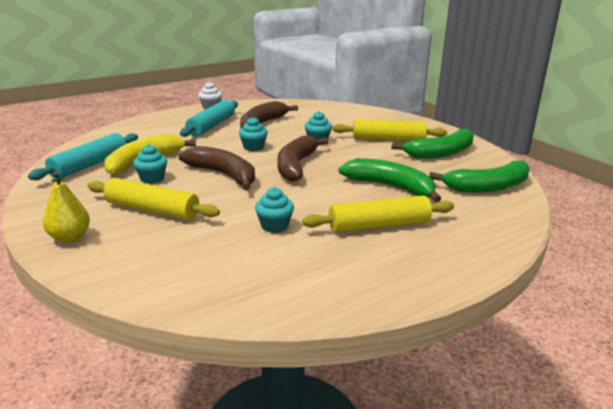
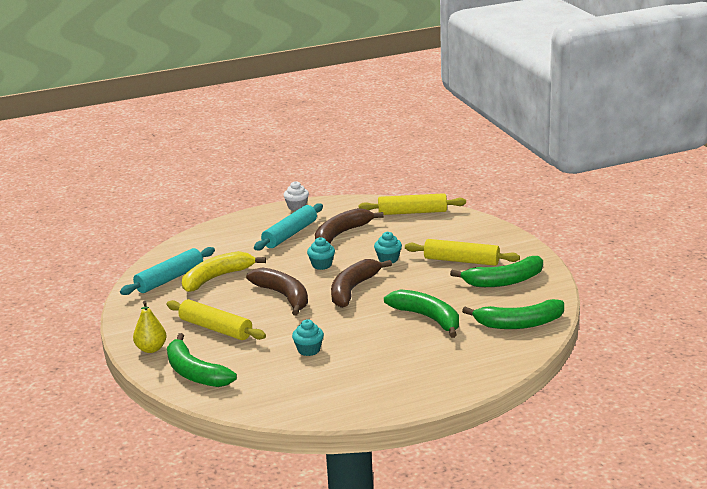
camera: 15 degrees right, 0 degrees up
turquoise cupcake [133,144,167,184] -> none
yellow rolling pin [302,195,454,233] -> yellow rolling pin moved to [359,193,466,215]
none -> green banana [167,333,237,387]

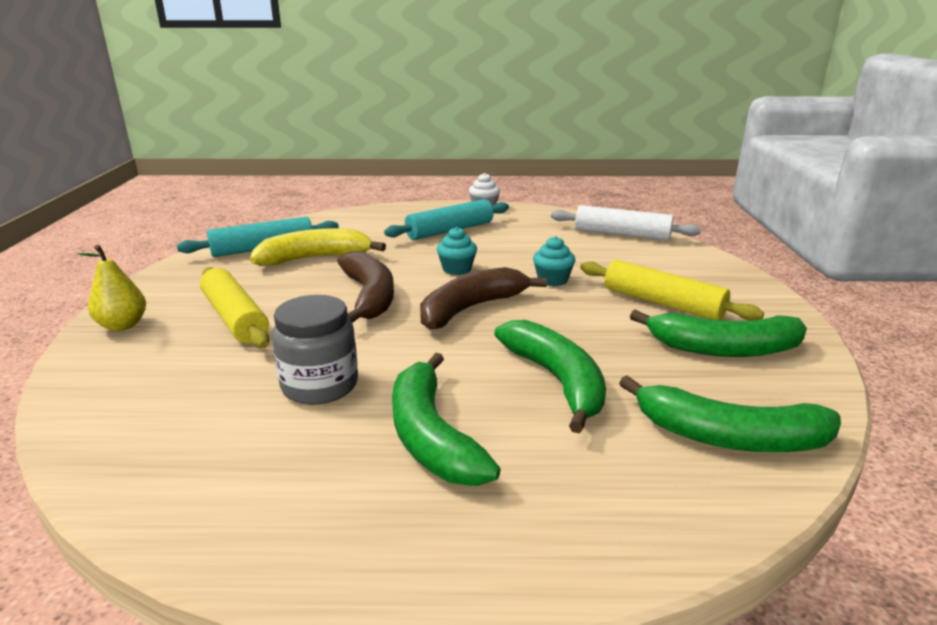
camera: 20 degrees right, 0 degrees up
green banana [167,333,237,387] -> green banana moved to [392,353,501,486]
turquoise cupcake [292,319,324,356] -> grey jar [272,295,358,405]
brown banana [315,208,384,244] -> none
yellow rolling pin [359,193,466,215] -> white rolling pin [551,205,701,241]

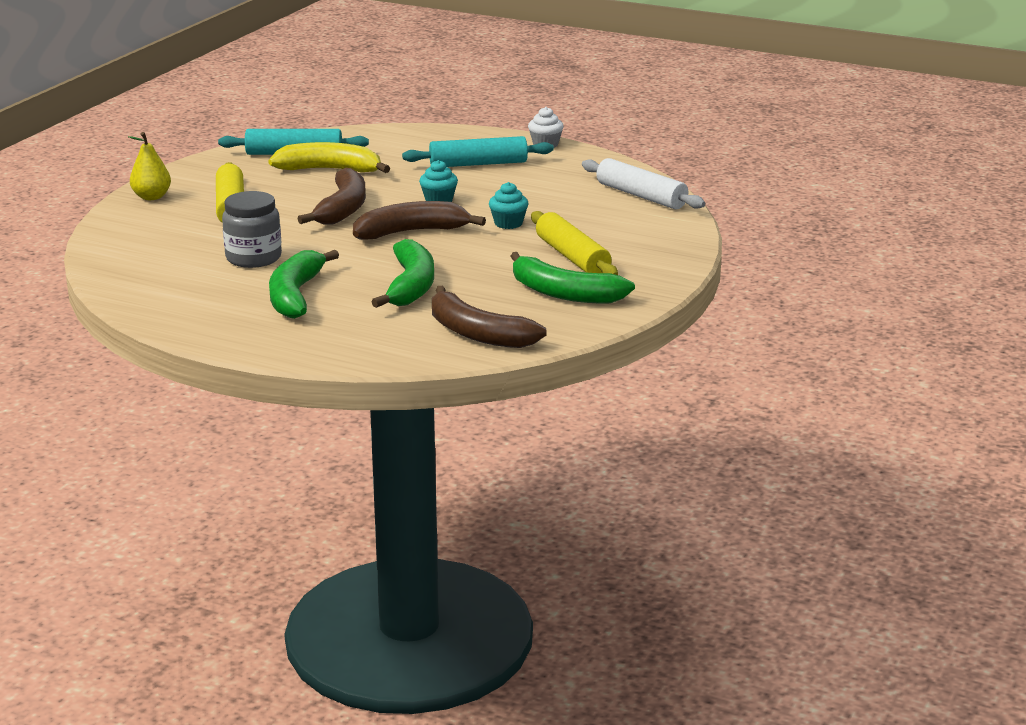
camera: 25 degrees right, 0 degrees up
green banana [619,375,841,452] -> brown banana [432,286,547,348]

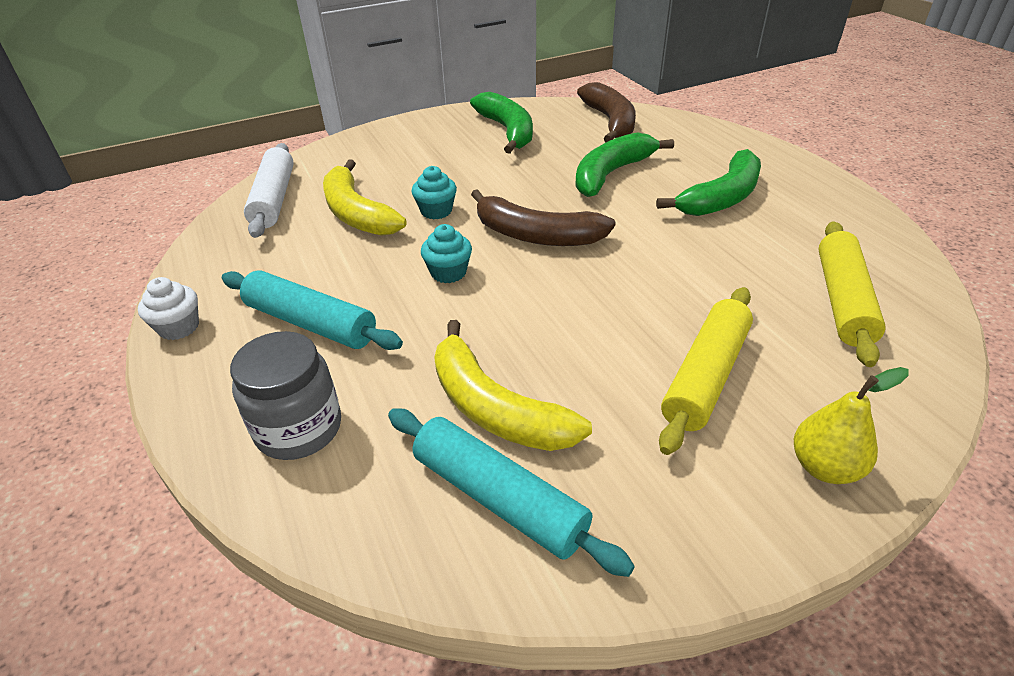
camera: 140 degrees left, 15 degrees up
grey jar [222,191,282,268] -> grey jar moved to [230,331,341,460]
brown banana [297,168,366,225] -> none
yellow rolling pin [531,211,618,275] -> yellow rolling pin moved to [819,221,886,367]
none -> yellow banana [323,159,406,236]

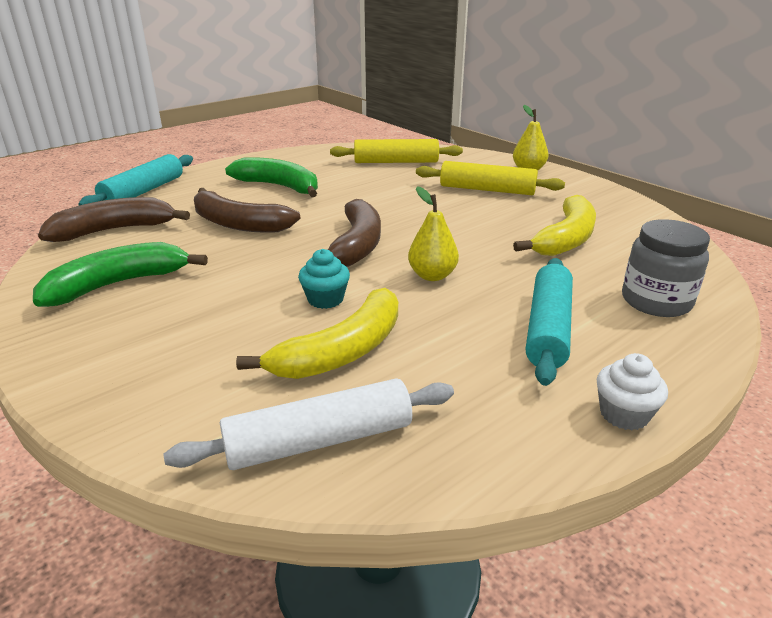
camera: 105 degrees left, 10 degrees down
turquoise rolling pin [388,408,635,577] -> turquoise rolling pin moved to [78,154,193,205]
turquoise cupcake [421,224,472,283] -> yellow pear [408,186,459,281]
green banana [575,132,674,197] -> brown banana [194,188,300,233]

